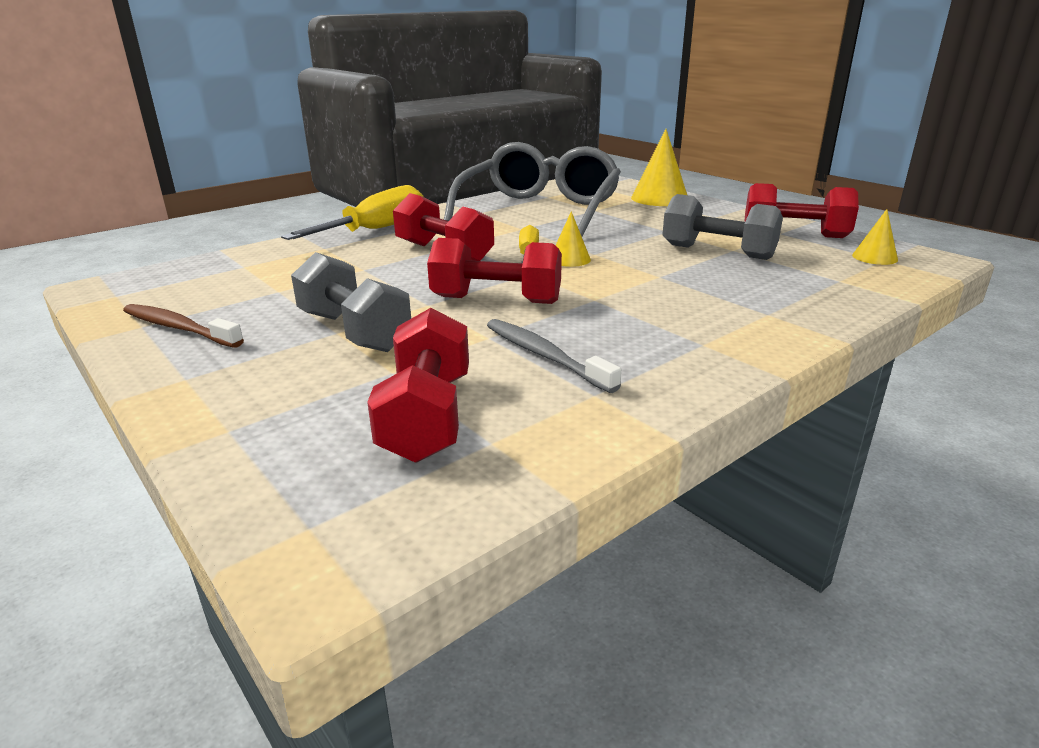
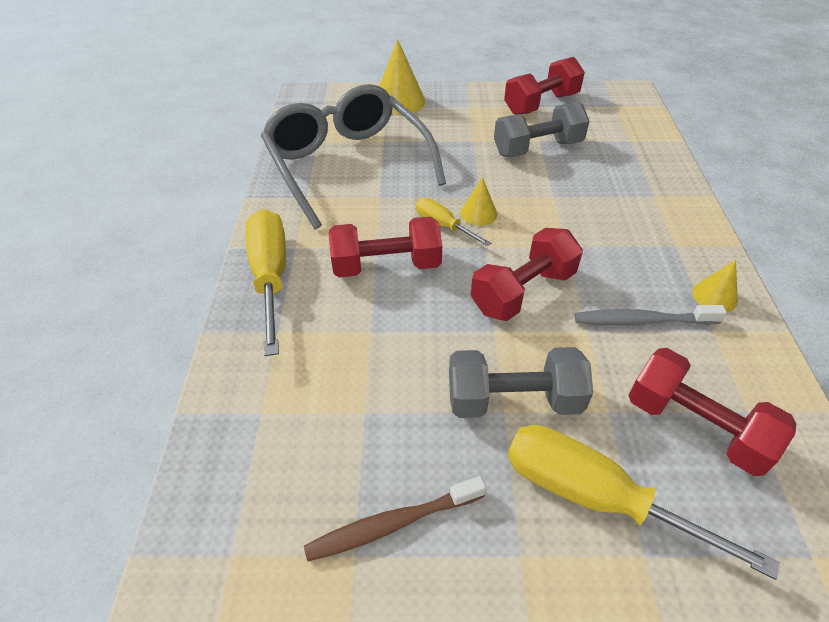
camera: 50 degrees left, 20 degrees up
yellow cone [852,209,898,265] -> yellow cone moved to [692,260,738,312]
none -> yellow screwdriver [508,425,780,580]

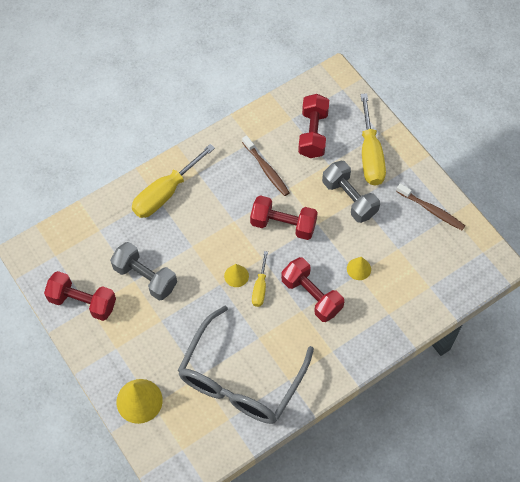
camera: 125 degrees left, 15 degrees up
yellow screwdriver [246,209,286,356] -> yellow screwdriver moved to [132,144,215,218]
grey toothbrush [575,305,727,325] -> brown toothbrush [242,135,290,196]
yellow cone [692,260,738,312] -> yellow cone moved to [347,257,371,280]

